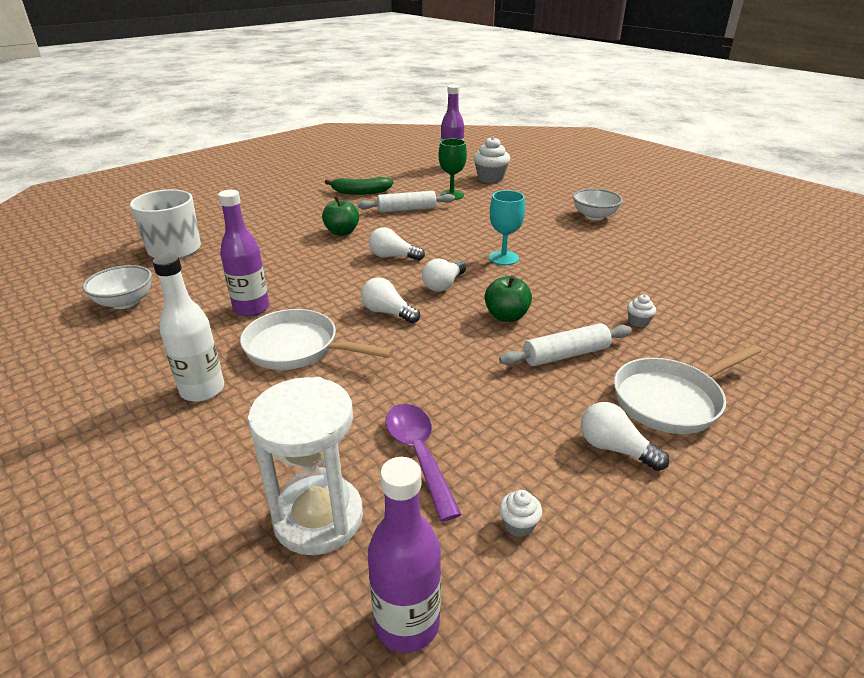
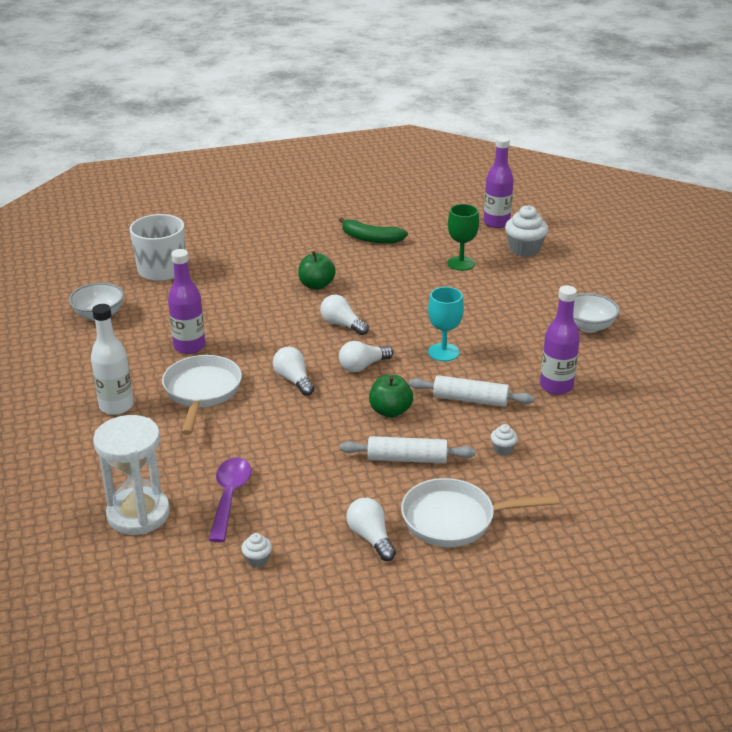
camera: 25 degrees right, 0 degrees up
white pan [240,309,394,370] -> white pan turned 45 degrees clockwise [162,355,242,435]
white rolling pin [357,191,455,213] -> white rolling pin moved to [409,375,534,407]
purple bottle [368,457,441,653] -> purple bottle moved to [540,285,580,395]

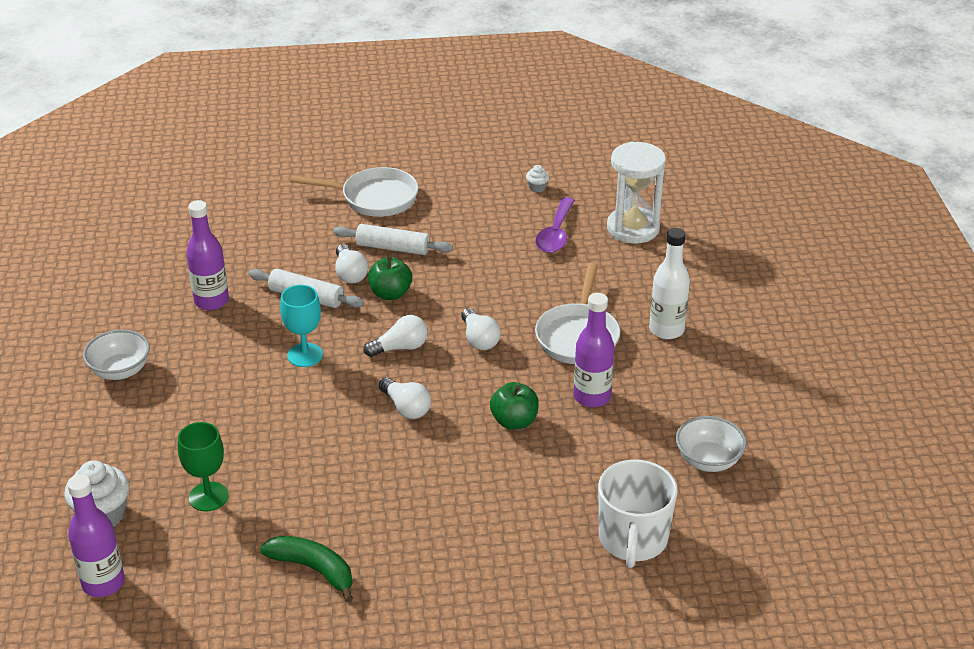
camera: 170 degrees left, 5 degrees up
green apple [298,251,336,290] -> green apple moved to [490,382,539,430]
white light bulb [346,498,396,561] -> white light bulb moved to [335,244,368,283]
white cupcake [491,424,518,455] -> none

